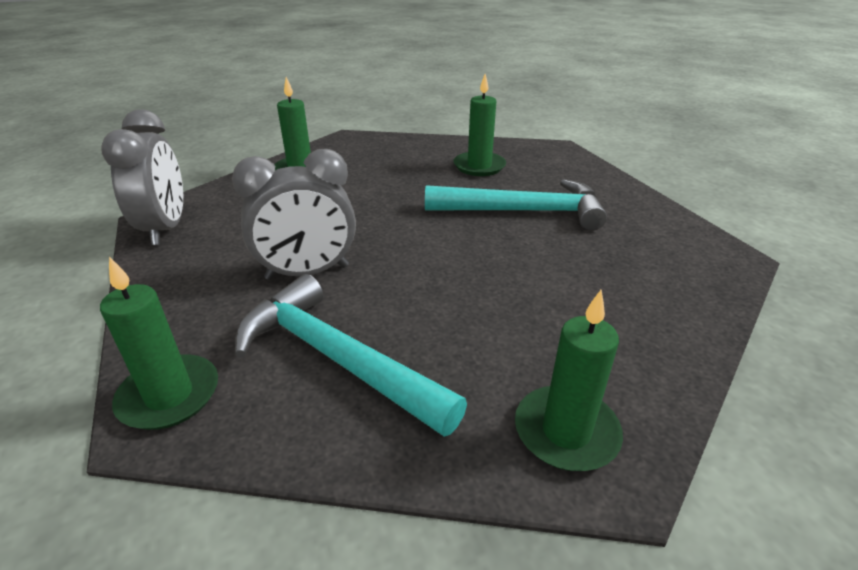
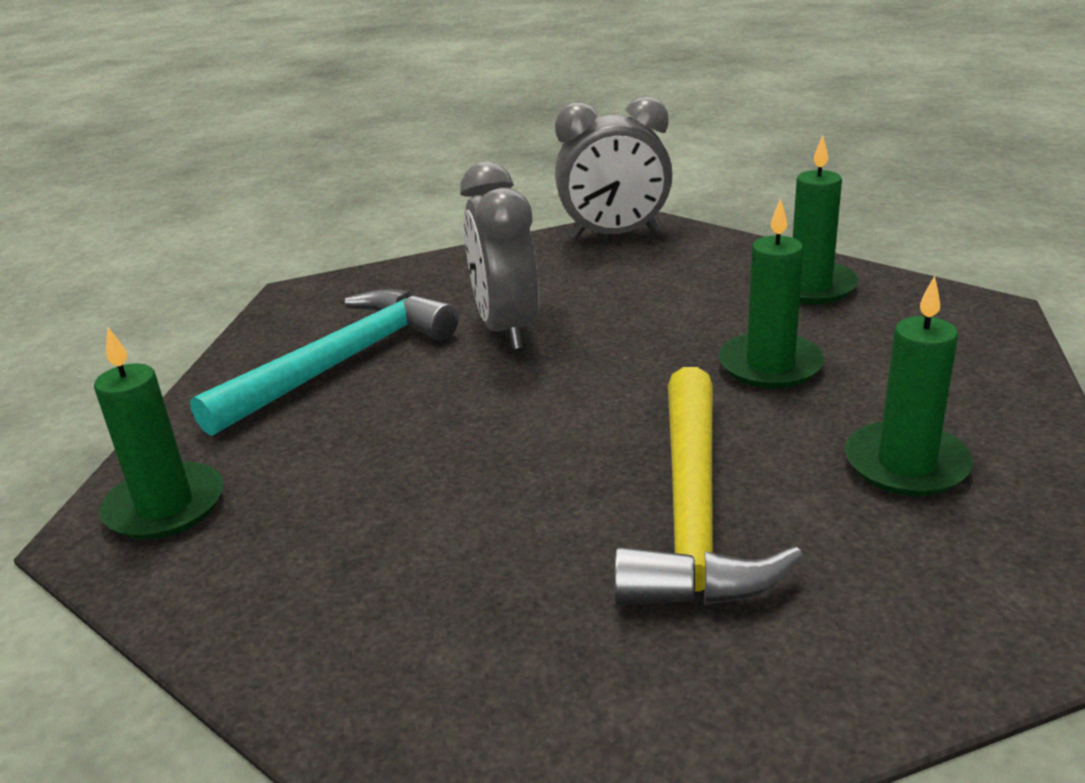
camera: 95 degrees right, 5 degrees down
green candle [100,256,218,430] -> green candle moved to [719,198,824,389]
turquoise hammer [425,179,607,230] -> yellow hammer [614,367,803,605]

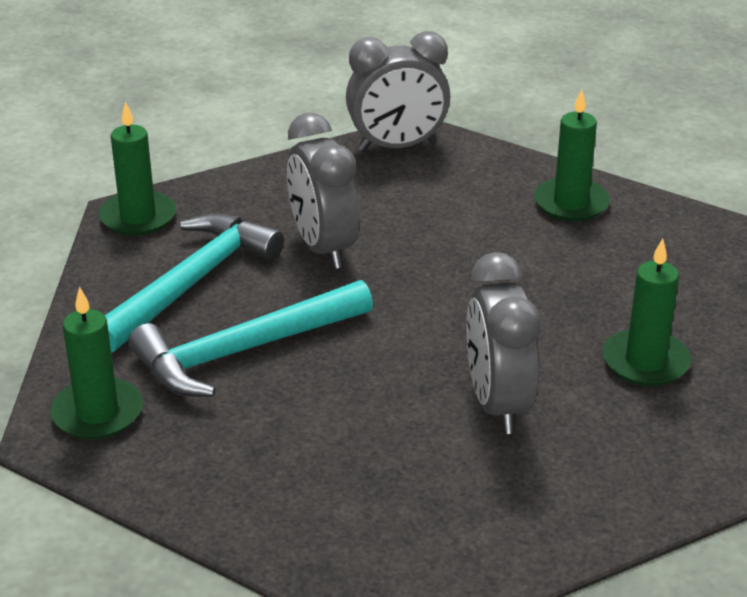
camera: 10 degrees left, 5 degrees up
yellow hammer [614,367,803,605] -> grey clock [467,252,541,434]
green candle [719,198,824,389] -> green candle moved to [99,102,176,236]
none -> turquoise hammer [128,280,373,397]

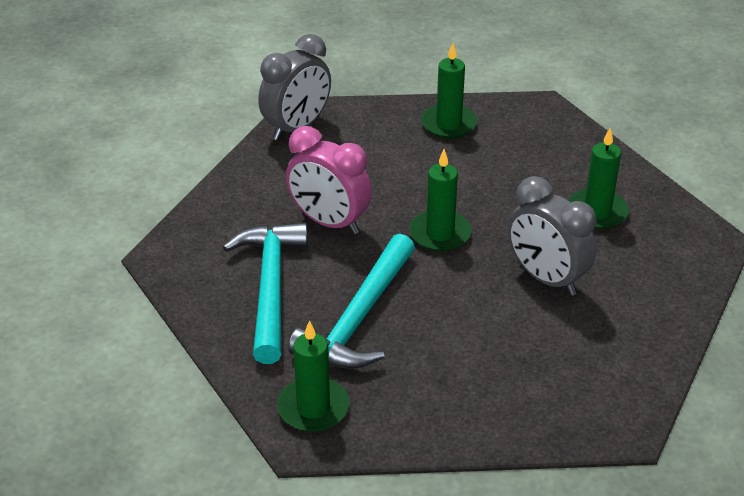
camera: 35 degrees left, 5 degrees up
green candle [99,102,176,236] -> green candle moved to [409,149,472,252]
grey clock [287,113,359,269] -> pink clock [286,126,372,234]

